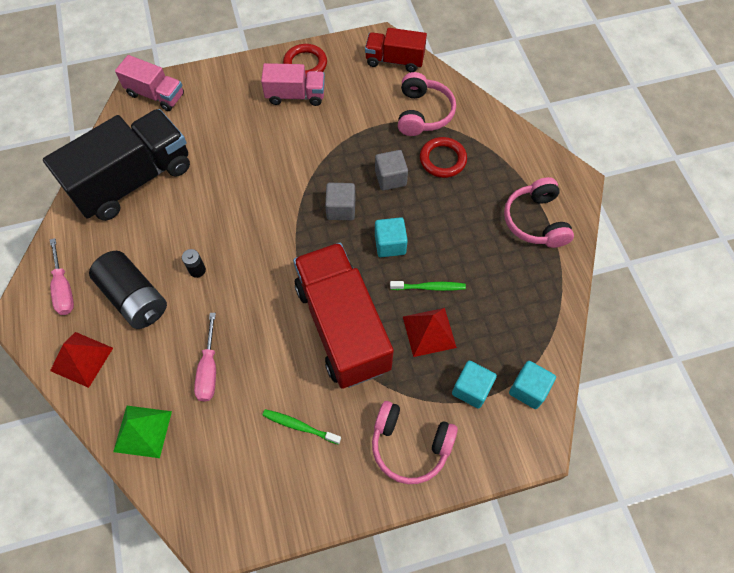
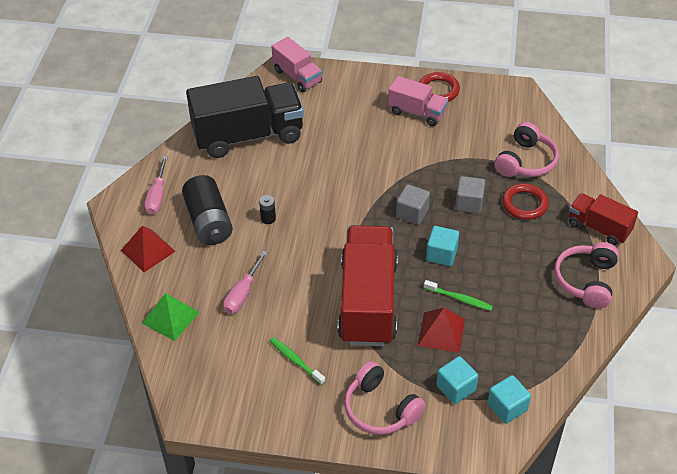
camera: 25 degrees right, 15 degrees down
red truck [365,28,427,72] -> red truck moved to [569,193,638,245]

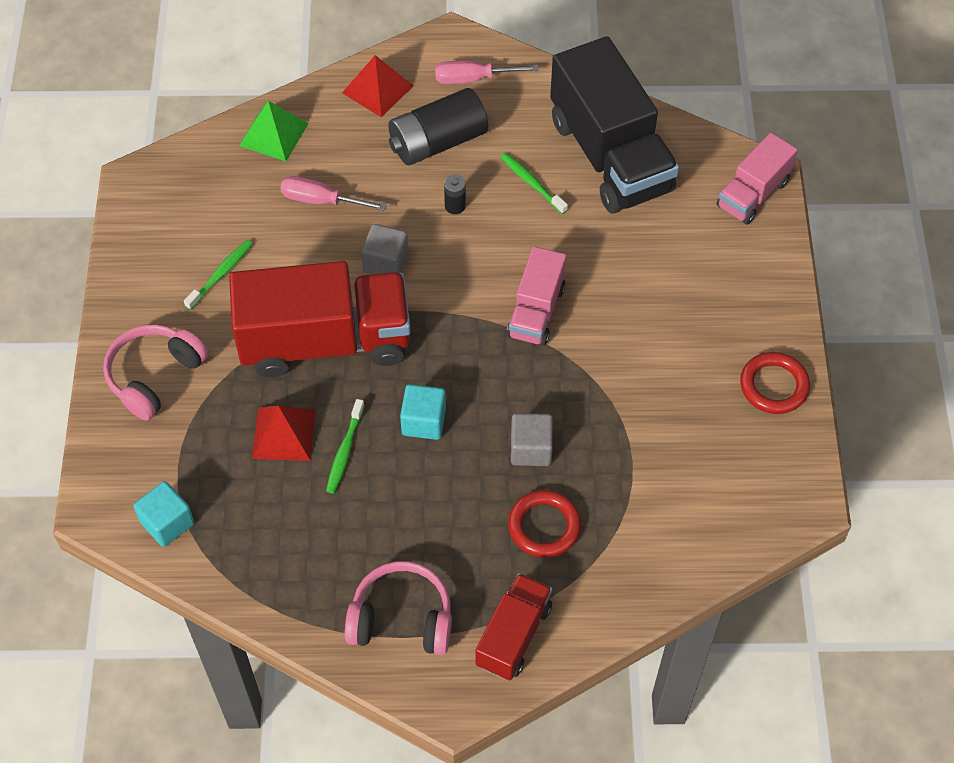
camera: 80 degrees right, 10 degrees up
pink truck [388,76,448,126] -> pink truck moved to [507,246,567,346]
grey cube [396,184,430,225] -> grey cube moved to [361,224,409,274]
turquoise cube [436,356,478,404] -> none
pink headphones [495,122,559,177] -> none
none -> green toothbrush [500,152,568,214]

